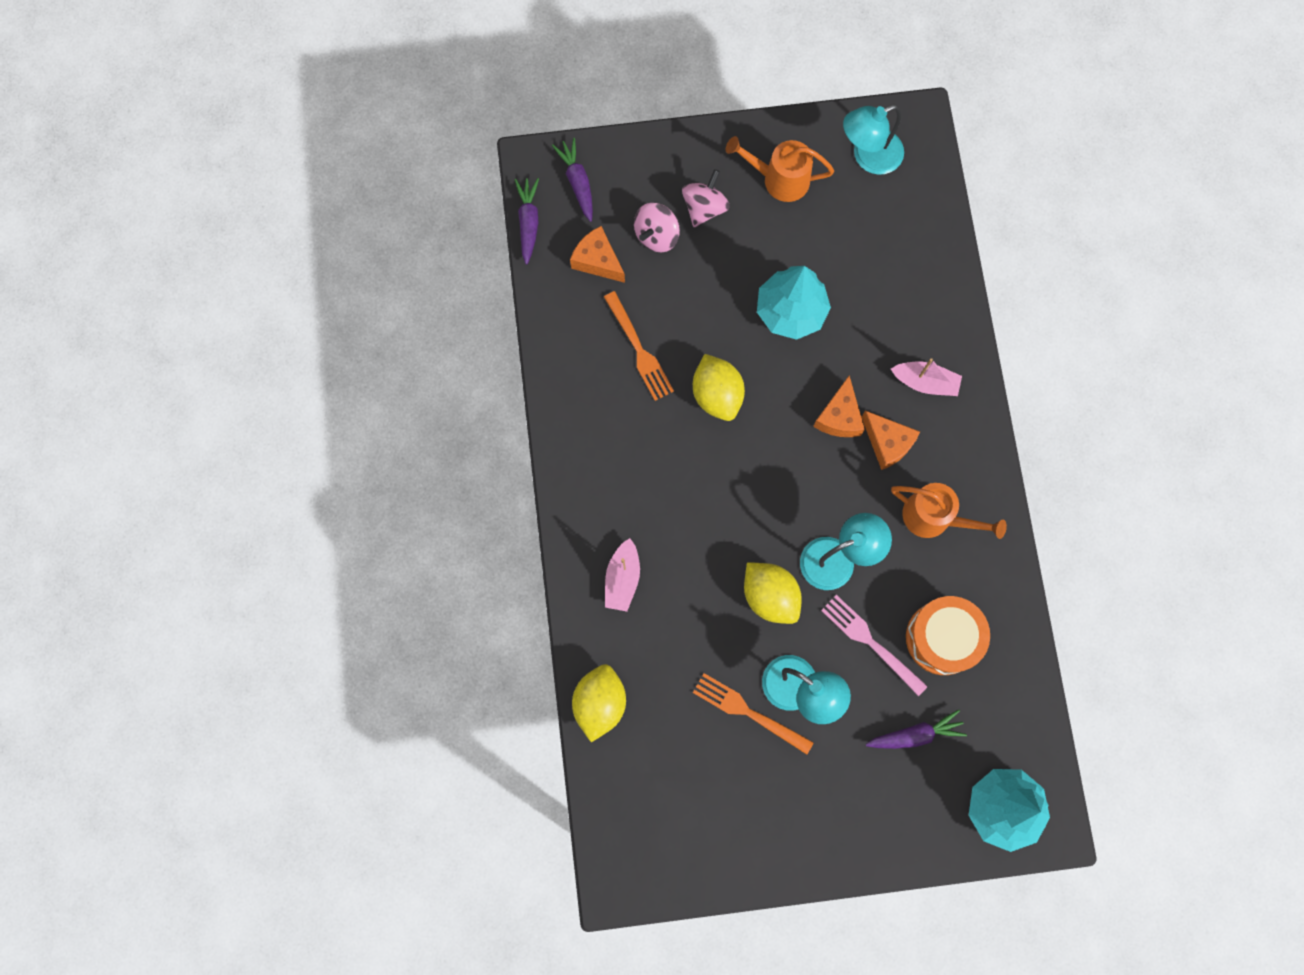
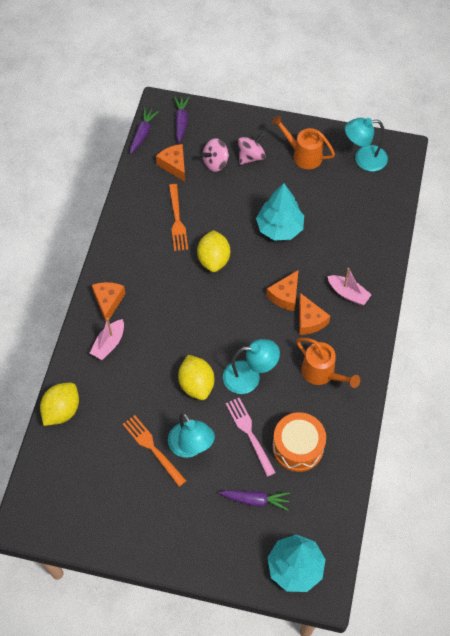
camera: 20 degrees right, 15 degrees down
none -> orange cheese [92,282,126,322]

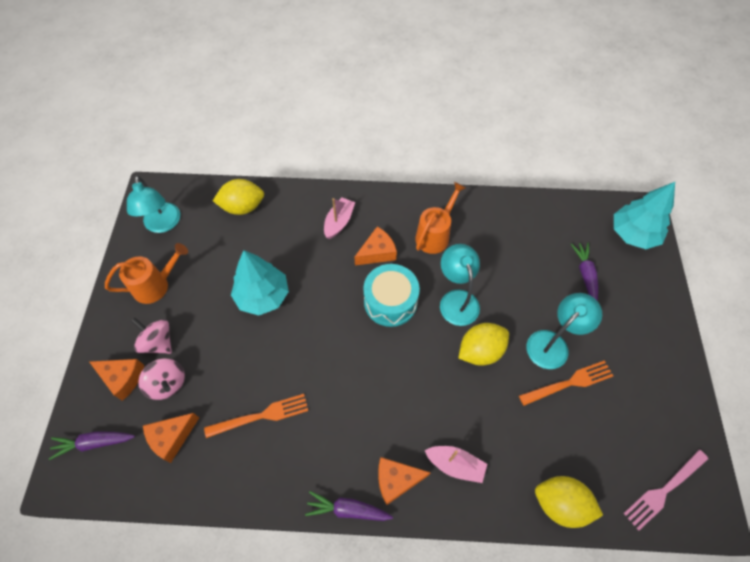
camera: 100 degrees left, 0 degrees up
orange fork [123,415,186,487] -> orange fork turned 150 degrees counterclockwise [519,360,613,406]
purple carrot [130,108,159,154] -> purple carrot moved to [305,491,393,521]
yellow lemon [197,230,230,272] -> yellow lemon moved to [213,179,264,215]
pink fork [226,398,276,477] -> pink fork moved to [624,450,708,531]
orange cheese [266,270,299,311] -> orange cheese moved to [89,359,144,401]
orange watering can [272,115,335,169] -> orange watering can turned 135 degrees counterclockwise [105,243,188,304]
orange drum [272,412,326,472] -> none
none -> turquoise drum [363,264,420,327]

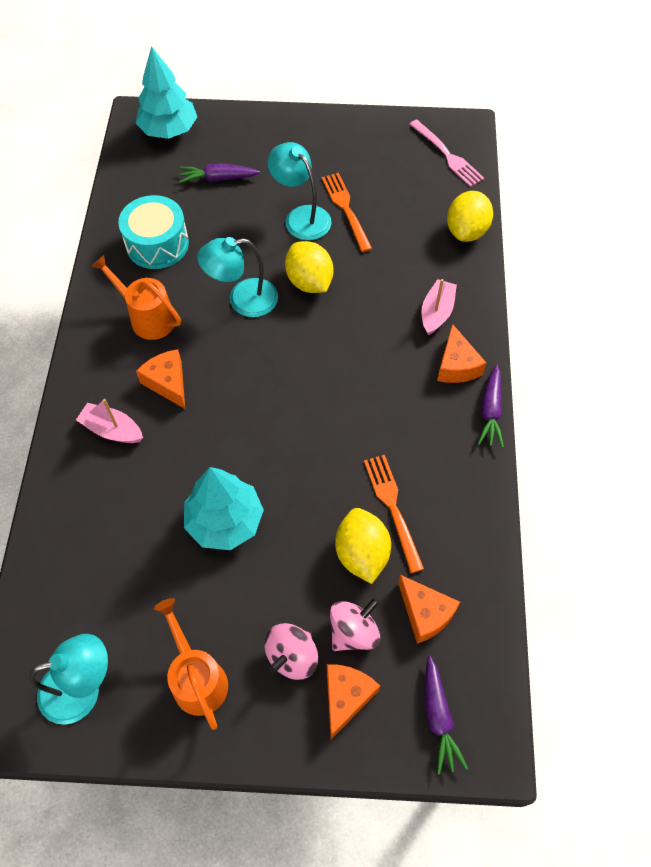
camera: 90 degrees left, 0 degrees up
yellow lemon [213,179,264,215] -> yellow lemon moved to [335,508,391,584]
turquoise drum [363,264,420,327] -> turquoise drum moved to [118,195,189,269]

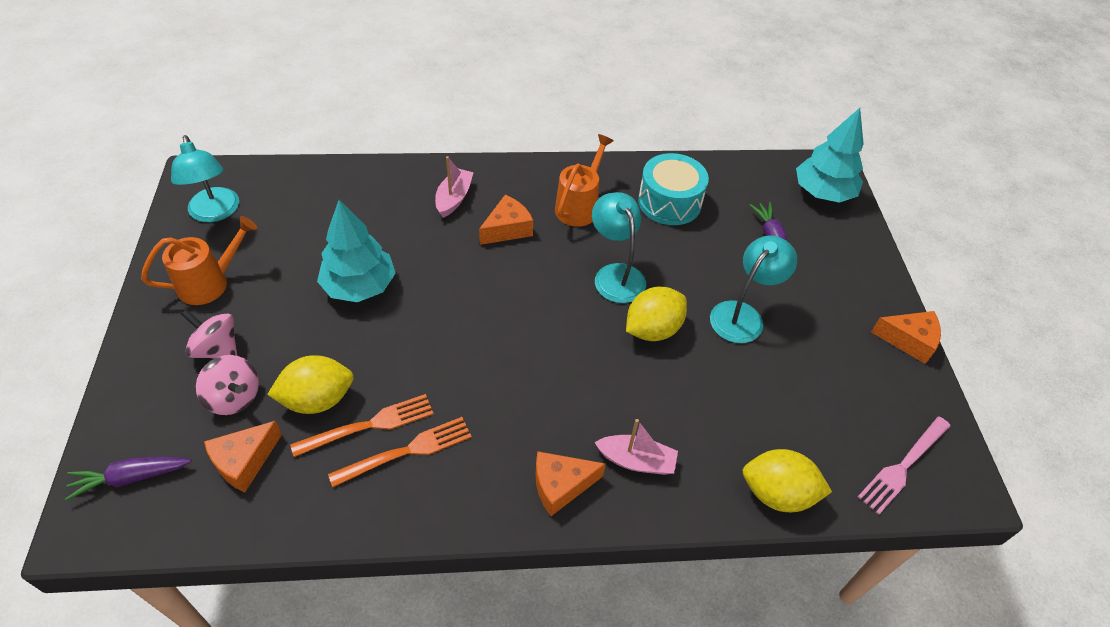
camera: 80 degrees right, 10 degrees down
orange fork [322,173,372,252] -> orange fork moved to [328,417,472,487]
orange cheese [327,664,380,739] -> orange cheese moved to [871,311,941,364]
purple carrot [478,364,504,448] -> none

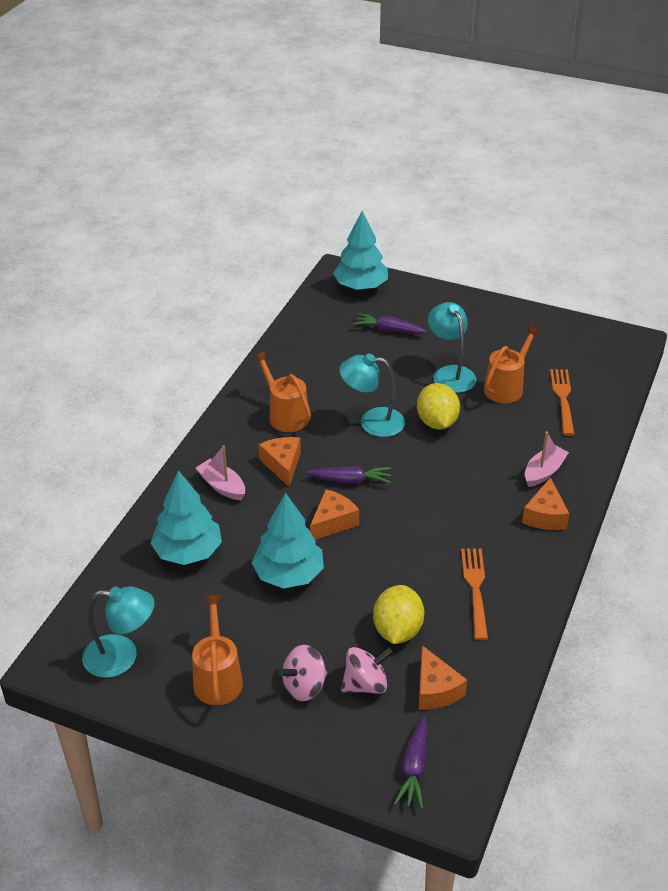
camera: 60 degrees left, 10 degrees down
orange fork [290,394,434,457] -> orange fork moved to [550,369,575,436]
turquoise drum [638,153,709,225] -> none
yellow lemon [743,449,832,512] -> none
pink fork [858,417,950,515] -> none
orange cheese [871,311,941,364] -> orange cheese moved to [310,489,359,540]
none -> turquoise tree [150,470,222,565]
none -> purple carrot [306,466,391,484]
none -> orange watering can [484,325,541,404]

